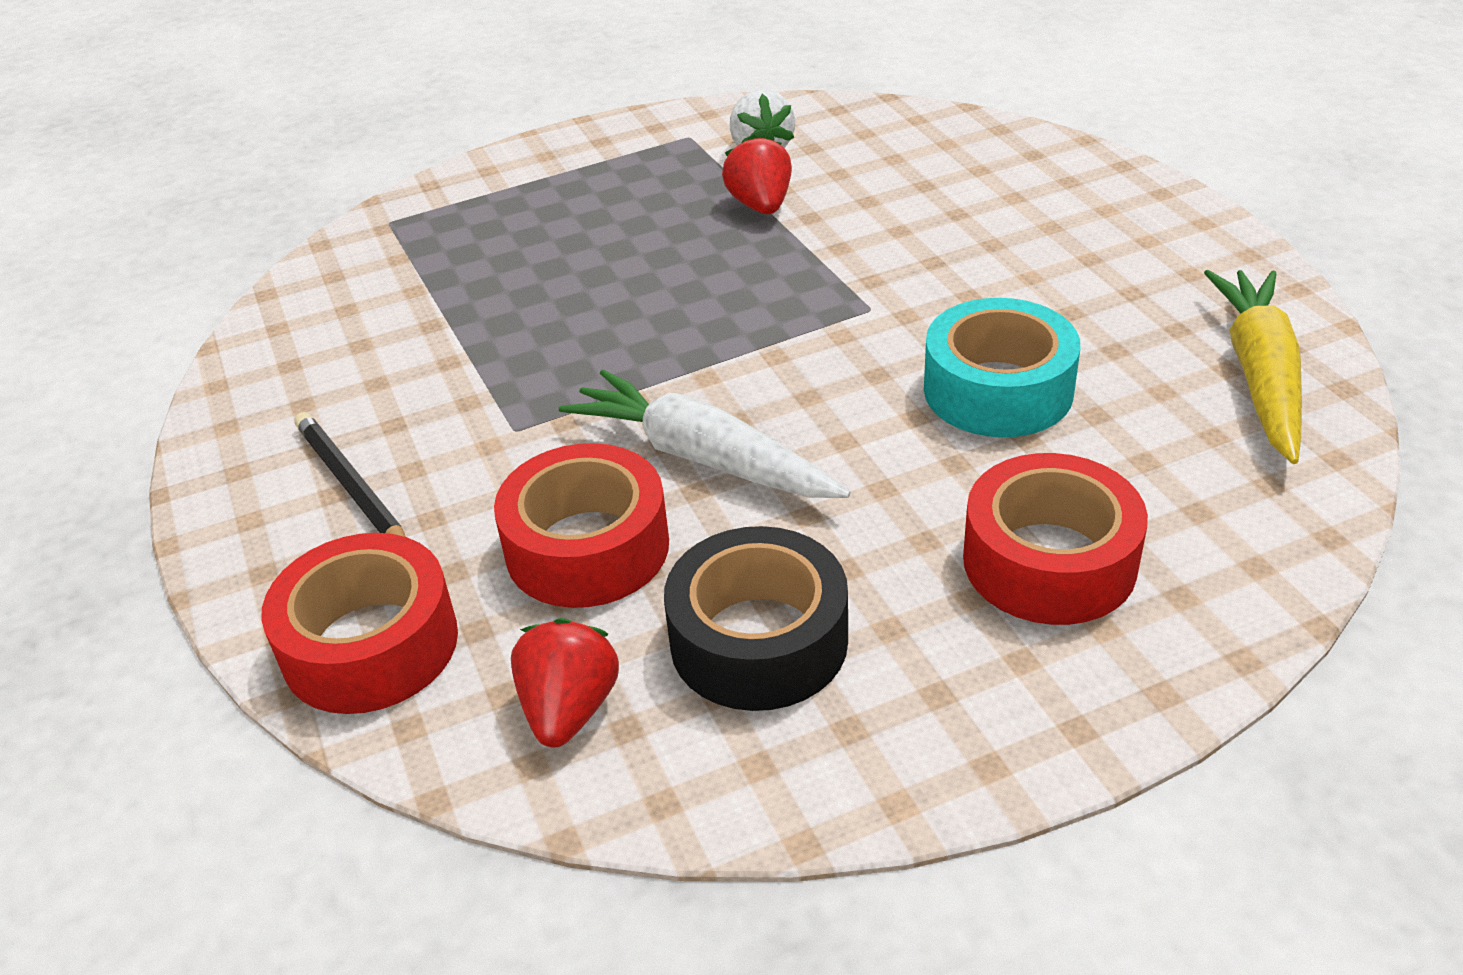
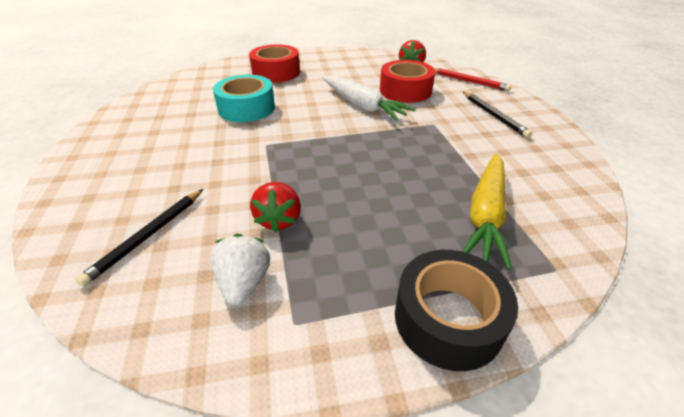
camera: 170 degrees left, 0 degrees up
red tape [261,533,458,714] -> red pencil [434,68,511,91]
black tape [664,526,848,711] -> black tape moved to [395,250,518,371]
yellow carrot [1204,270,1302,464] -> yellow carrot moved to [463,153,512,270]
none -> black pencil [75,189,203,287]

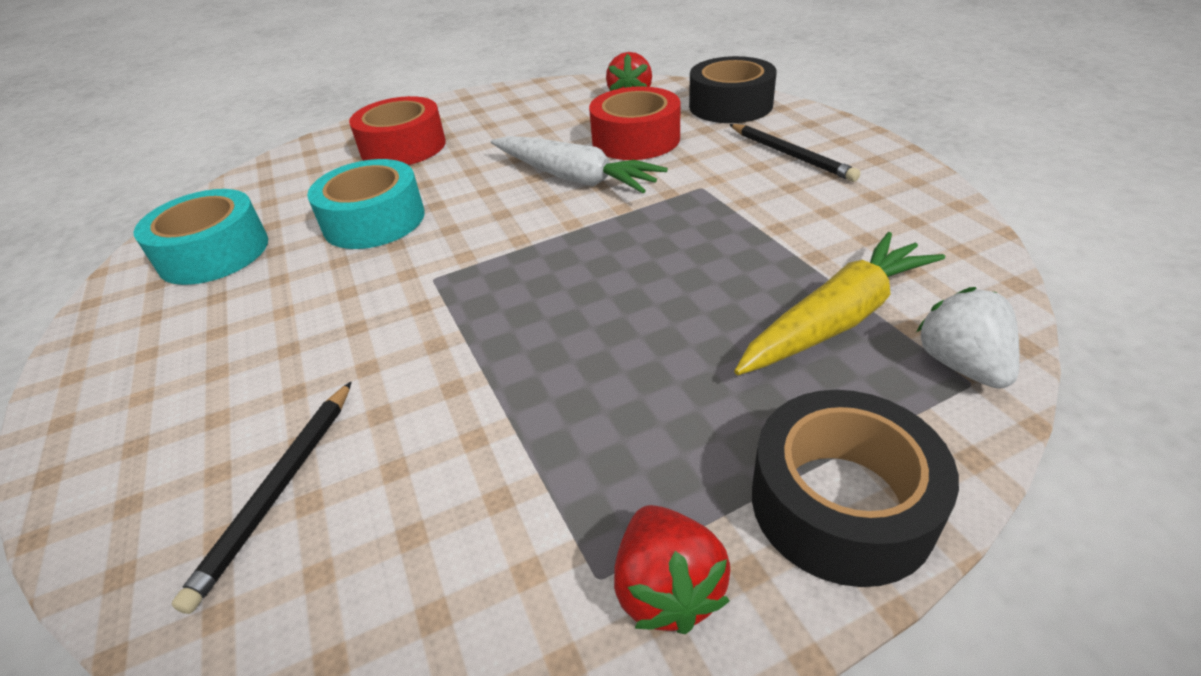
camera: 10 degrees left, 0 degrees up
white strawberry [210,234,270,305] -> white strawberry moved to [916,287,1020,389]
red strawberry [250,182,301,232] -> red strawberry moved to [614,505,730,634]
red pencil [434,68,511,91] -> black tape [689,56,777,123]
yellow carrot [463,153,512,270] -> yellow carrot turned 135 degrees counterclockwise [734,232,945,375]
none -> turquoise tape [134,189,268,285]

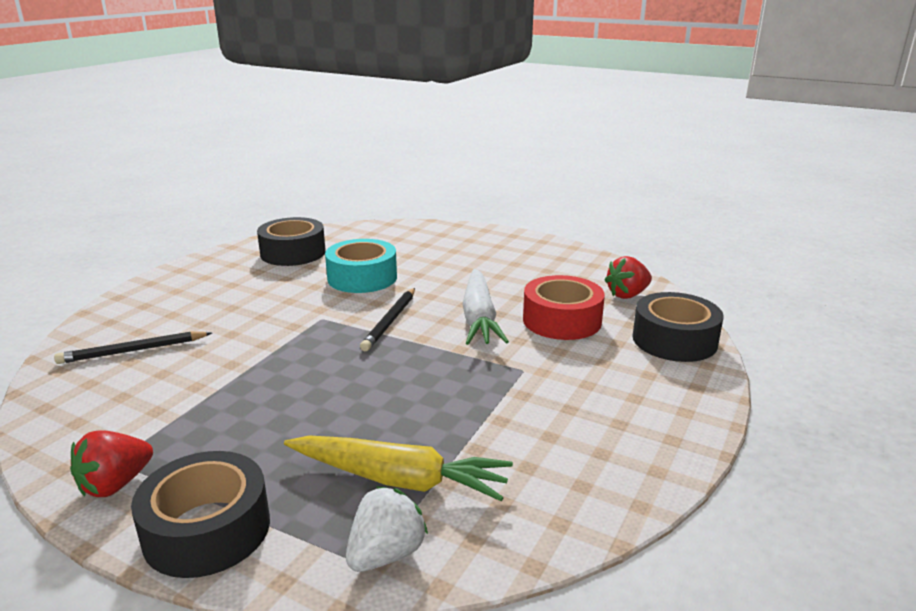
camera: 50 degrees right, 15 degrees down
turquoise tape [134,189,268,285] -> black tape [257,217,326,266]
red tape [349,96,446,165] -> none
black pencil [729,124,861,182] -> black pencil moved to [360,288,415,351]

